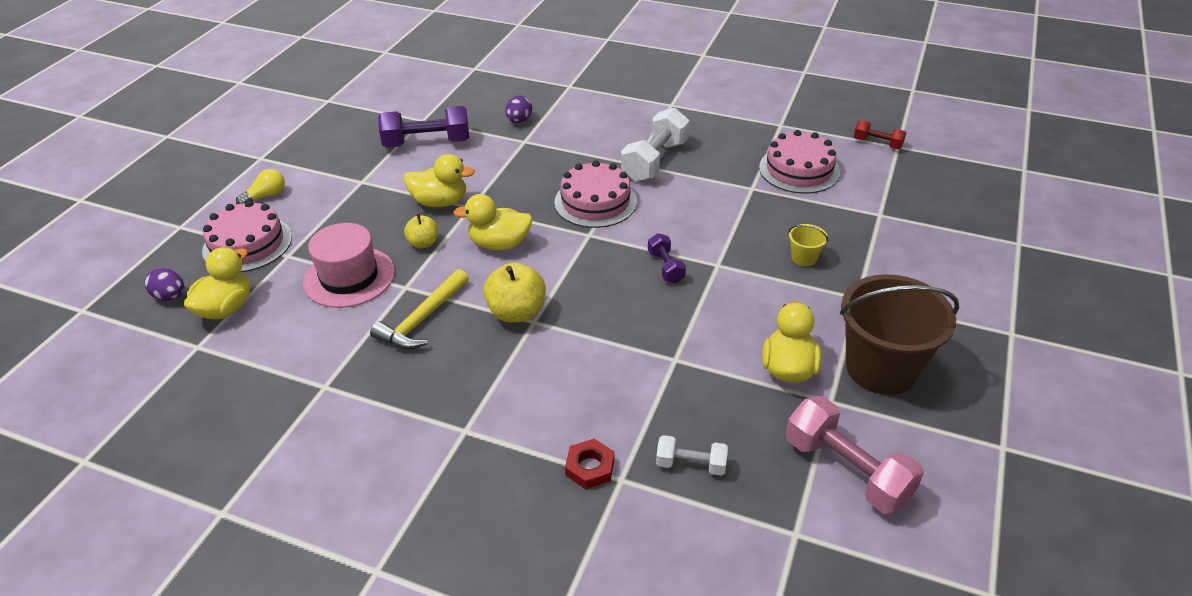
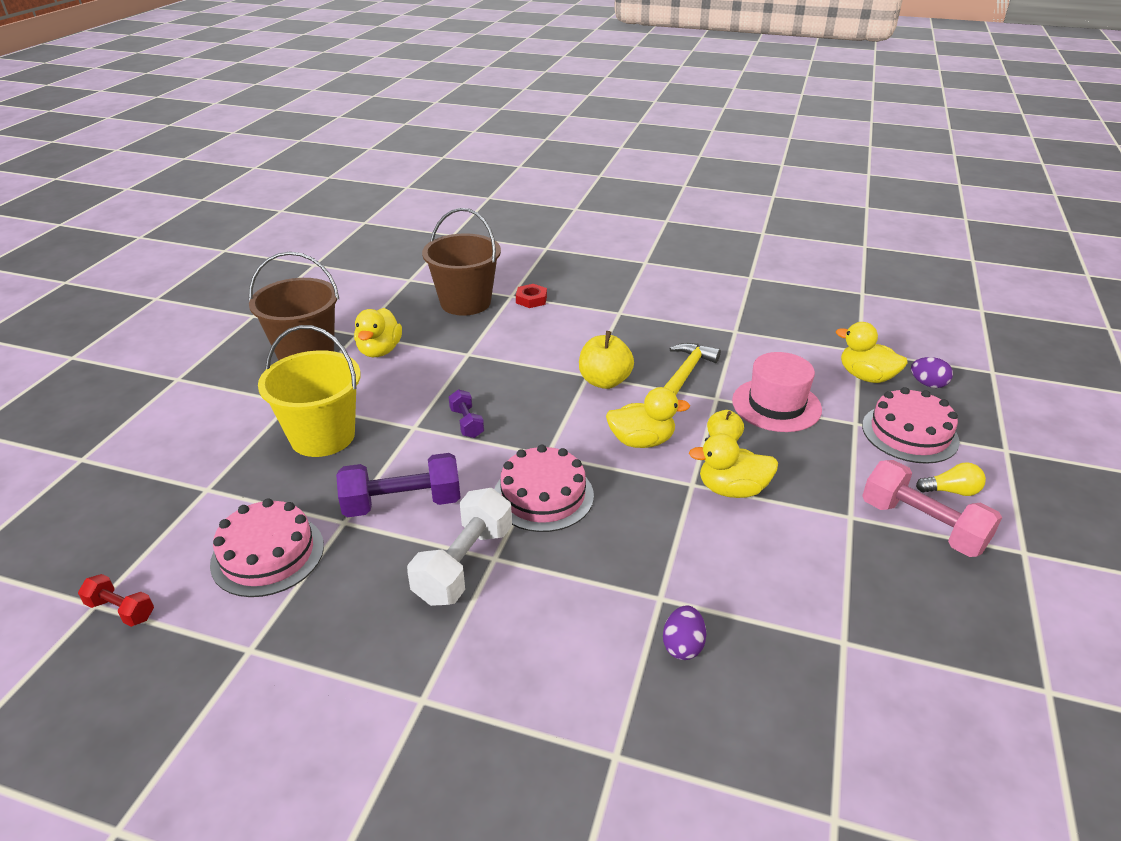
camera: 175 degrees right, 5 degrees down
yellow duck [184,247,250,319] -> yellow duck turned 105 degrees clockwise [836,322,907,383]
yellow light bulb [236,169,285,204] -> yellow light bulb turned 135 degrees counterclockwise [916,462,986,496]
purple dumbbell [378,106,469,148] -> purple dumbbell moved to [336,453,461,517]
white dumbbell [656,435,728,476] -> brown bucket [422,208,501,316]
pink dumbbell [786,396,924,514] -> pink dumbbell moved to [862,460,1002,557]
yellow bucket [788,224,828,266] -> yellow bucket [258,325,361,457], size x2.43

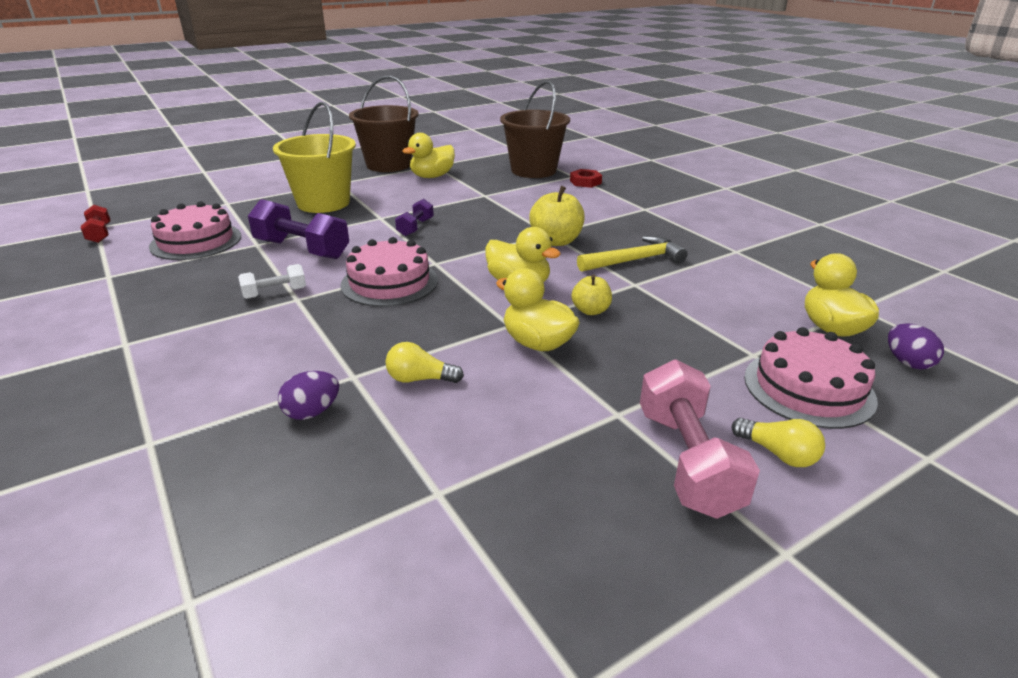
camera: 40 degrees right, 5 degrees down
white dumbbell [407,488,512,606] -> white dumbbell [238,264,306,299], size x0.54
pink hat [732,352,822,432] -> none
none -> yellow light bulb [385,342,464,383]

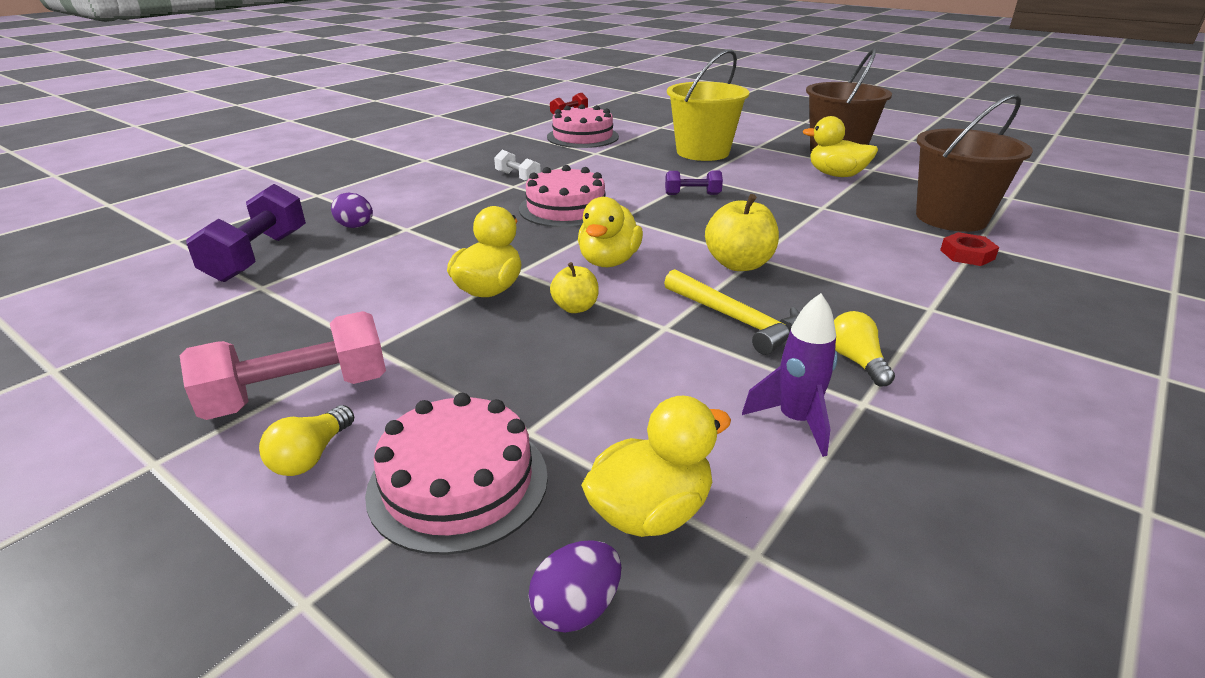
camera: 70 degrees right, 0 degrees up
purple dumbbell [248,199,349,259] -> purple dumbbell moved to [186,184,306,282]
yellow light bulb [385,342,464,383] -> yellow light bulb moved to [834,311,895,386]
none -> purple rocket [742,293,838,457]

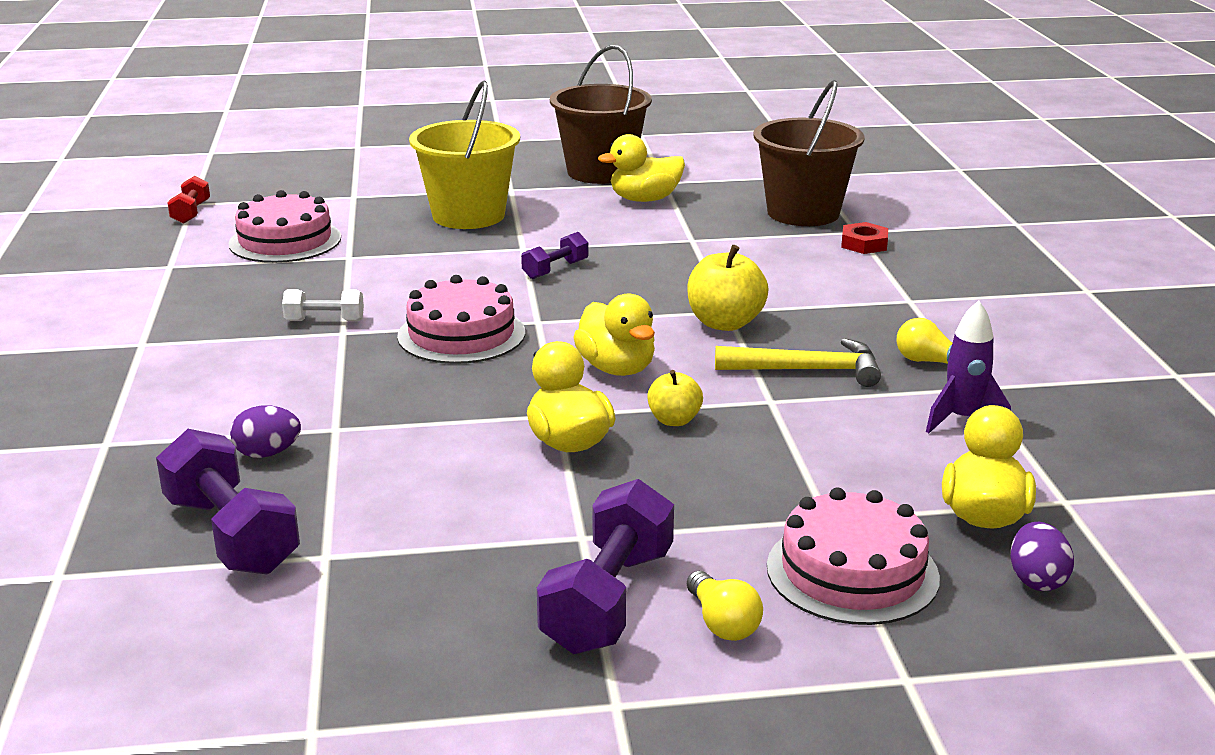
camera: 45 degrees left, 5 degrees down
pink dumbbell [180,311,386,420] -> purple dumbbell [537,479,674,654]

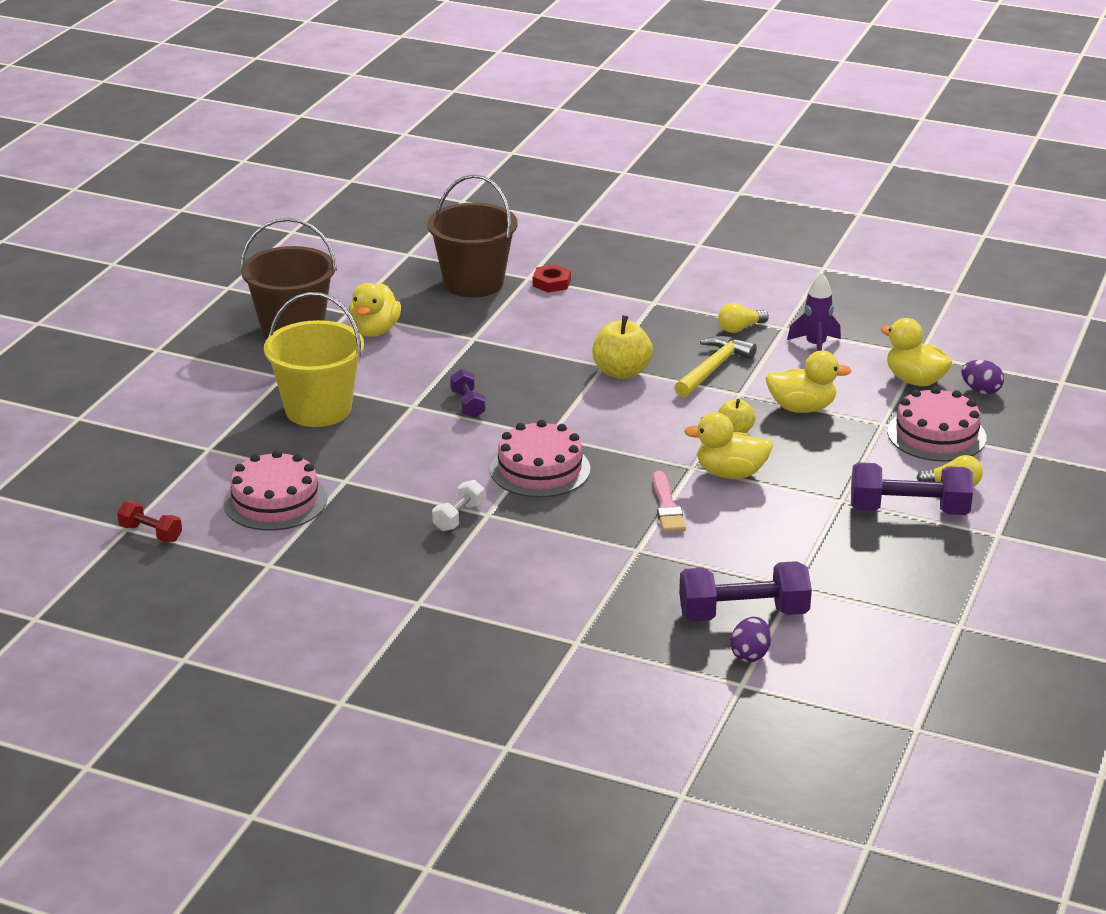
camera: 60 degrees left, 5 degrees up
purple egg [230,405,301,458] -> purple egg moved to [730,617,771,662]
purple dumbbell [537,479,674,654] -> purple dumbbell turned 45 degrees counterclockwise [851,462,973,515]
yellow duck [573,293,655,376] -> yellow duck moved to [766,351,852,413]
none -> pink brush [652,471,686,532]

